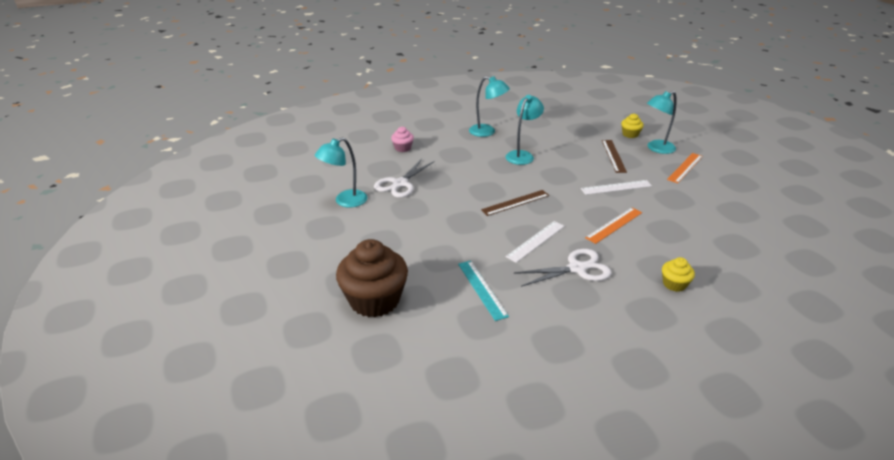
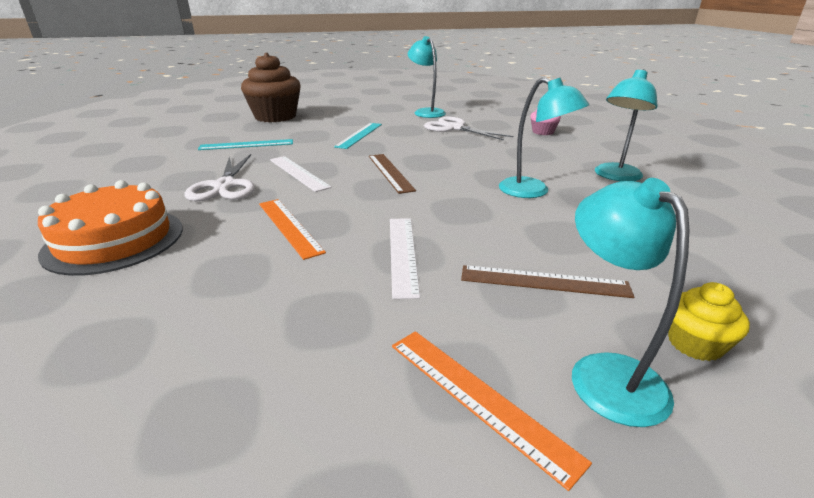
camera: 100 degrees right, 5 degrees down
yellow cupcake [662,257,695,292] -> orange cake [38,180,183,276]
none -> turquoise ruler [334,123,382,149]

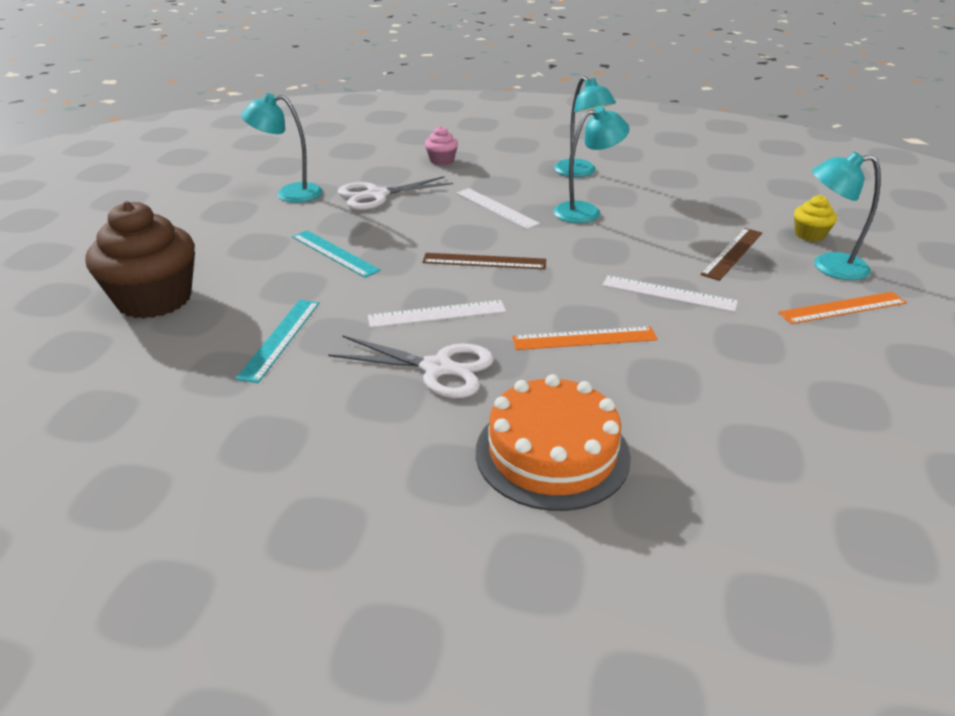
camera: 65 degrees left, 5 degrees up
none -> white ruler [456,188,540,229]

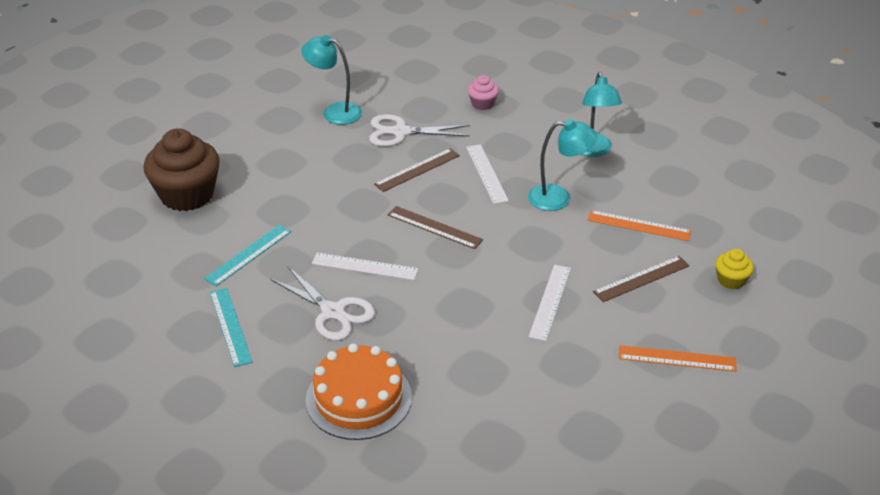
camera: 25 degrees right, 5 degrees up
turquoise ruler [292,230,381,278] -> turquoise ruler moved to [210,288,253,367]
orange ruler [512,326,658,350] -> orange ruler moved to [587,210,692,241]
white ruler [602,275,738,312] -> white ruler turned 60 degrees clockwise [529,265,571,341]
turquoise lamp [812,152,881,280] -> none
none -> brown ruler [374,148,460,192]

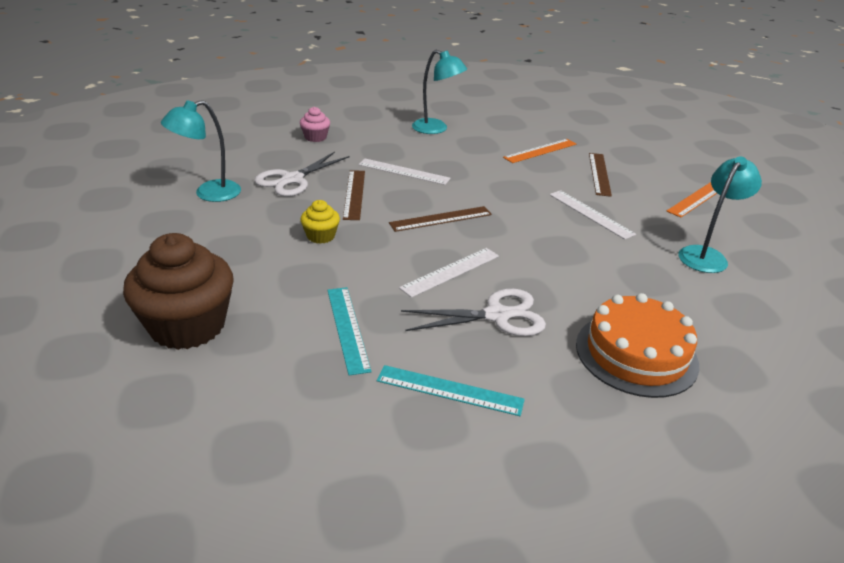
camera: 55 degrees left, 5 degrees down
turquoise lamp [528,119,598,211] -> turquoise lamp moved to [678,156,762,273]
yellow cupcake [715,249,754,289] -> yellow cupcake moved to [300,200,340,244]

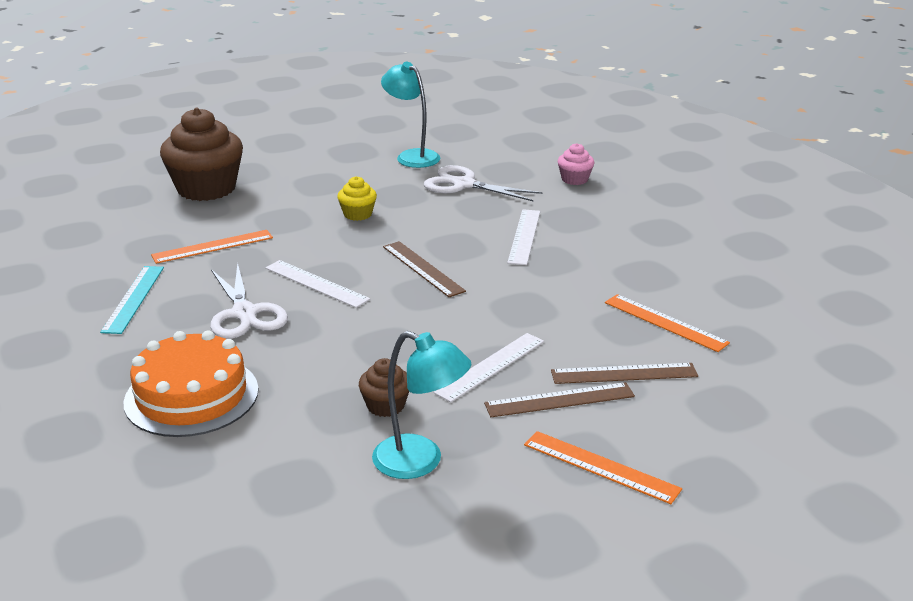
camera: 80 degrees right, 5 degrees down
turquoise ruler [327,287,372,376] -> orange ruler [151,230,273,264]
brown ruler [343,170,365,220] -> brown ruler moved to [484,382,635,417]
turquoise lamp [412,50,467,134] -> none
none -> brown cupcake [359,358,409,417]

